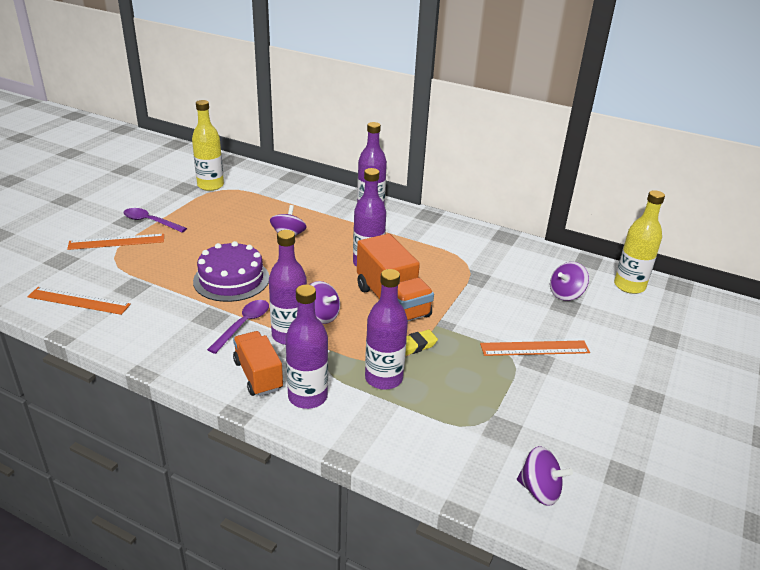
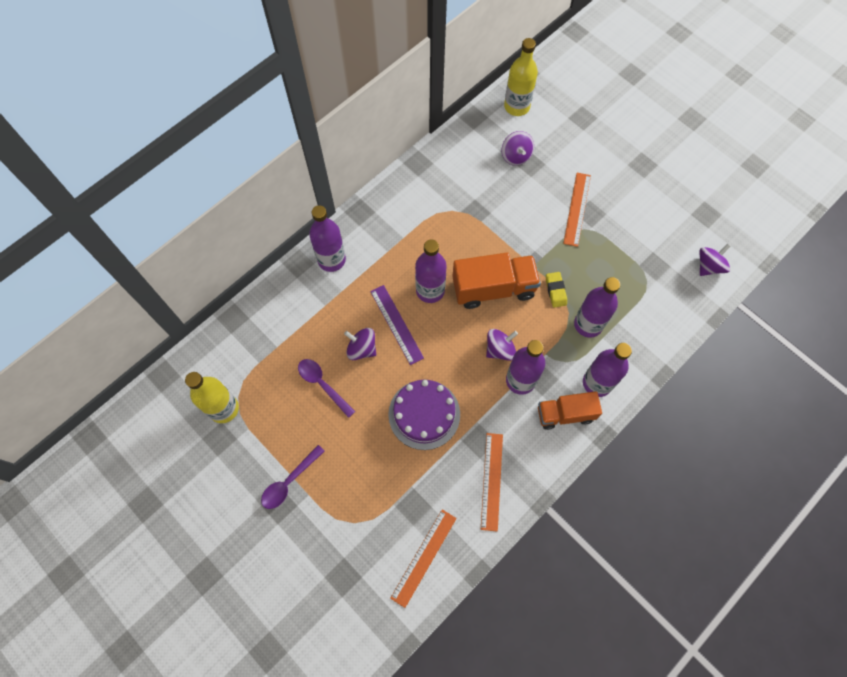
camera: 70 degrees left, 35 degrees up
orange ruler [67,234,164,250] -> orange ruler moved to [481,433,503,531]
purple spoon [207,300,269,354] -> purple spoon moved to [298,359,355,418]
none -> purple ruler [370,285,424,365]

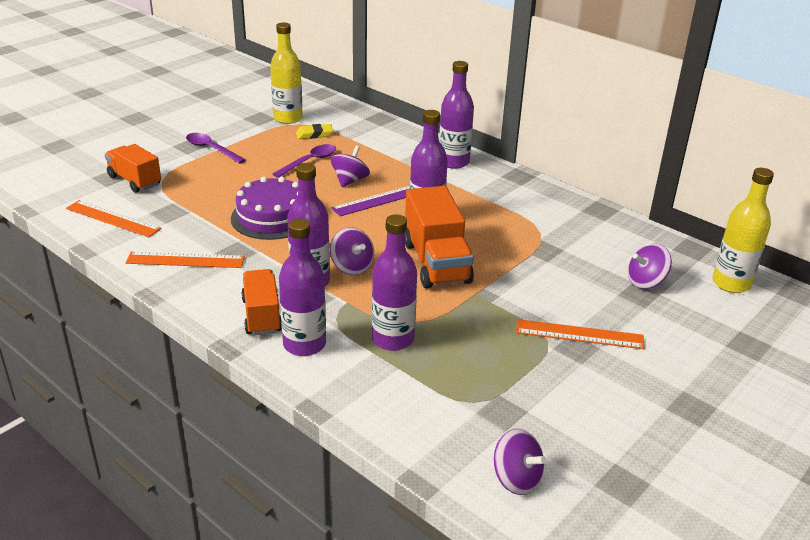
camera: 85 degrees right, 35 degrees down
yellow eraser [546,272,567,308] -> yellow eraser moved to [296,124,333,139]
none -> orange truck [104,144,161,193]

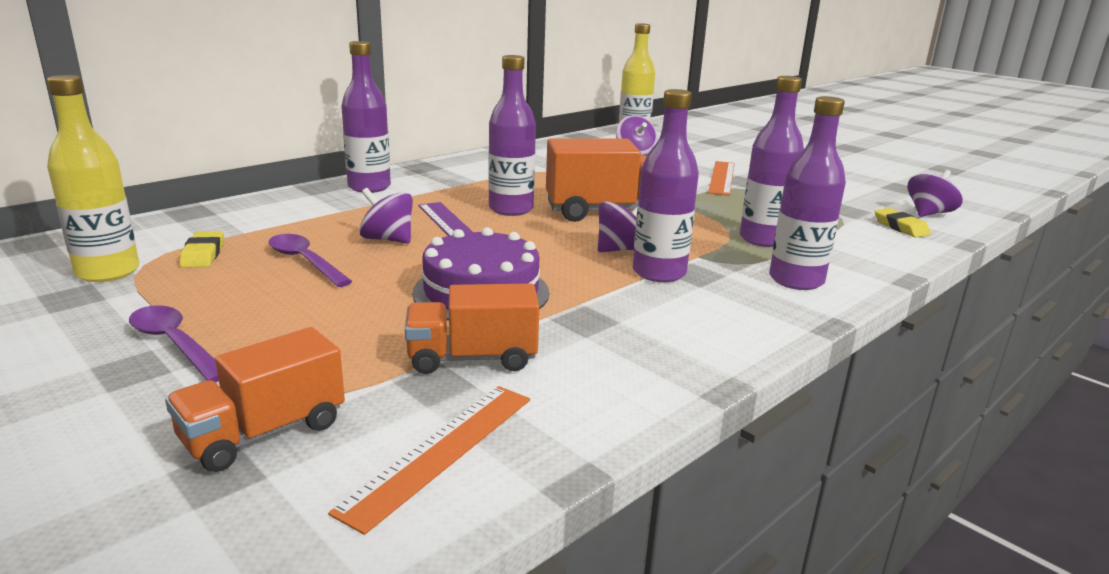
camera: 85 degrees left, 10 degrees down
orange ruler [126,252,245,268] -> none
purple spoon [186,133,246,164] -> purple spoon turned 90 degrees clockwise [129,305,219,382]
orange truck [241,269,282,336] -> orange truck moved to [405,283,539,374]
none -> yellow eraser [874,208,931,238]

